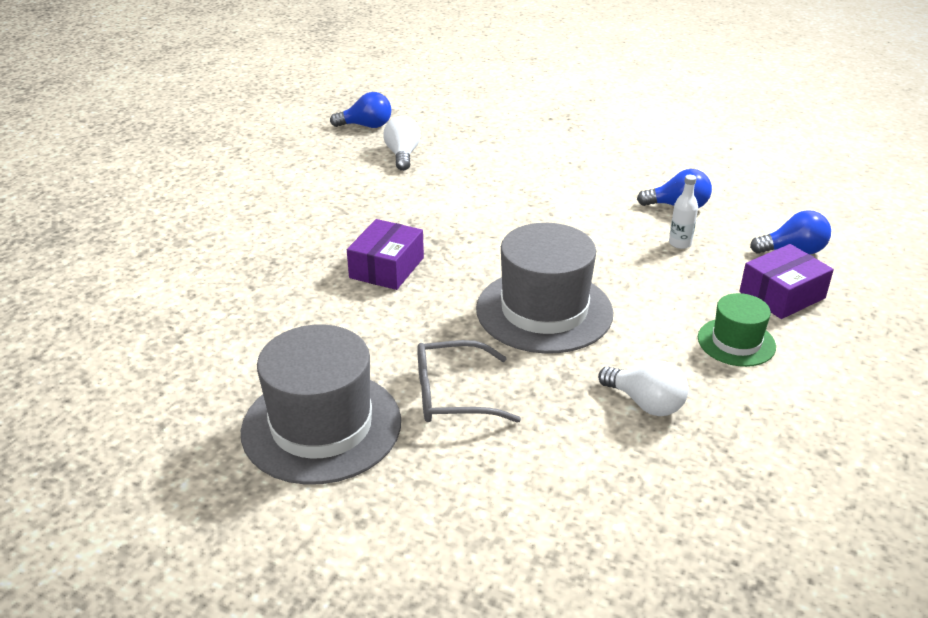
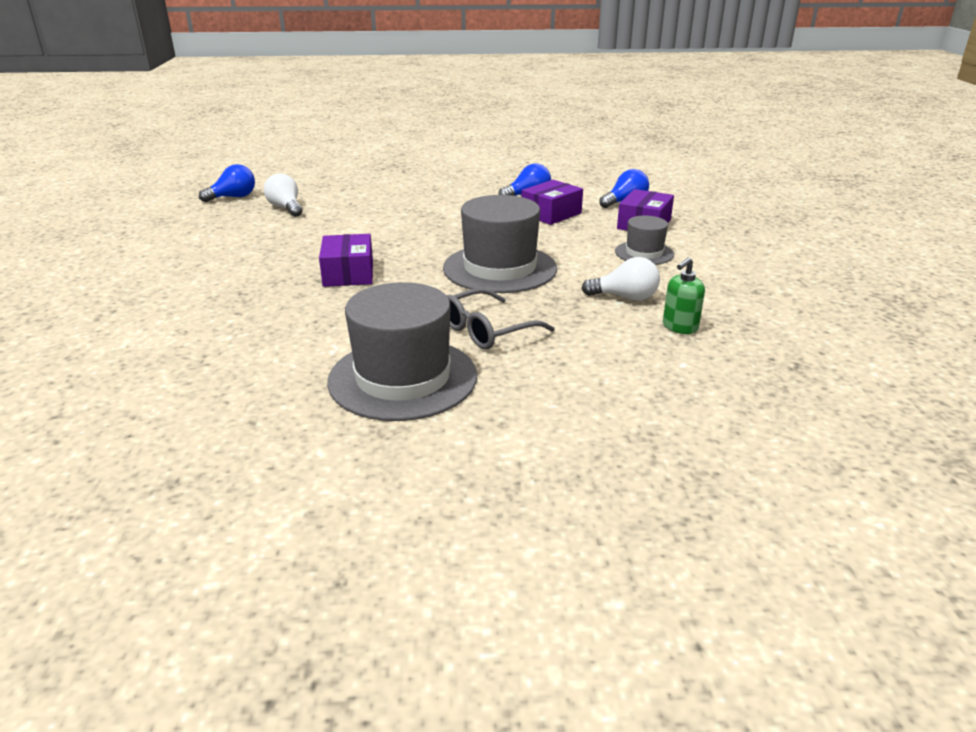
camera: 30 degrees left, 5 degrees down
white bottle [669,175,698,249] -> purple box [522,180,583,225]
green hat [698,293,776,367] -> grey hat [615,216,674,265]
none -> green soap dispenser [663,257,705,334]

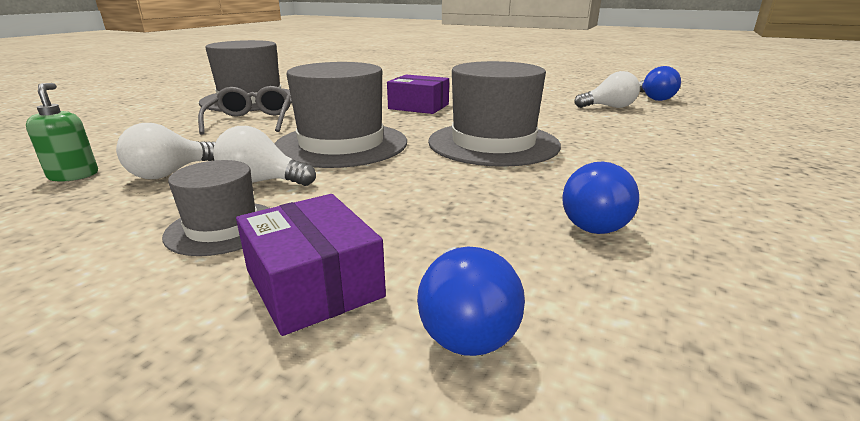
camera: 120 degrees right, 5 degrees down
purple box [522,180,583,225] -> none
none -> white light bulb [213,126,316,186]
none -> grey hat [428,61,561,167]

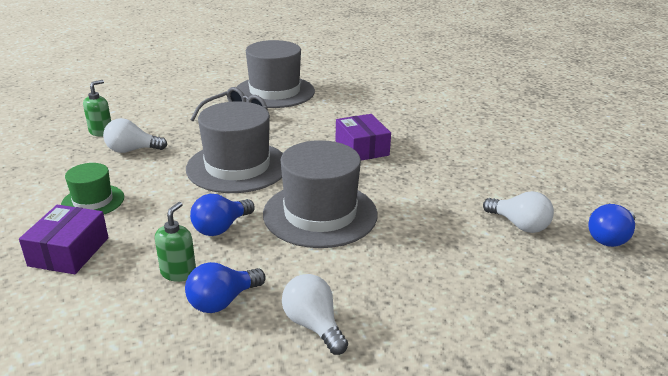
camera: 45 degrees right, 5 degrees up
grey hat [162,160,269,256] -> green hat [61,163,124,214]
white light bulb [213,126,316,186] -> white light bulb moved to [282,274,348,355]
blue light bulb [417,247,525,356] -> blue light bulb moved to [190,194,255,236]
none -> green soap dispenser [155,202,196,282]

